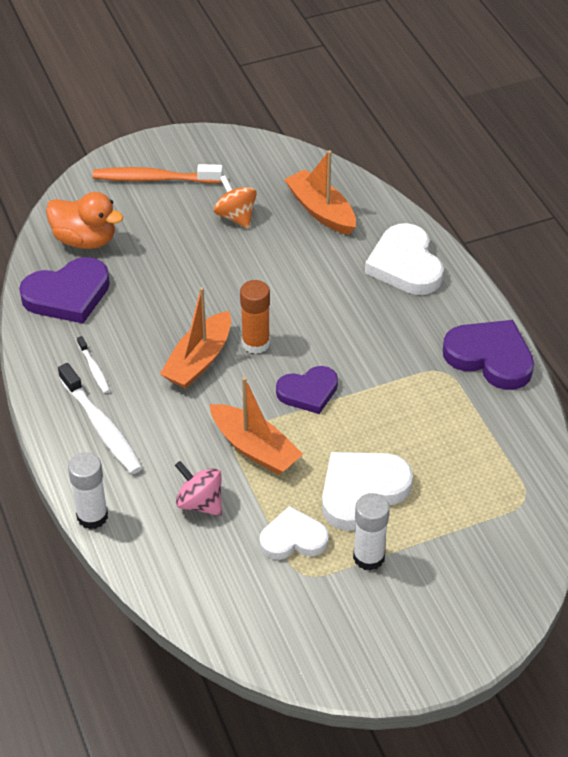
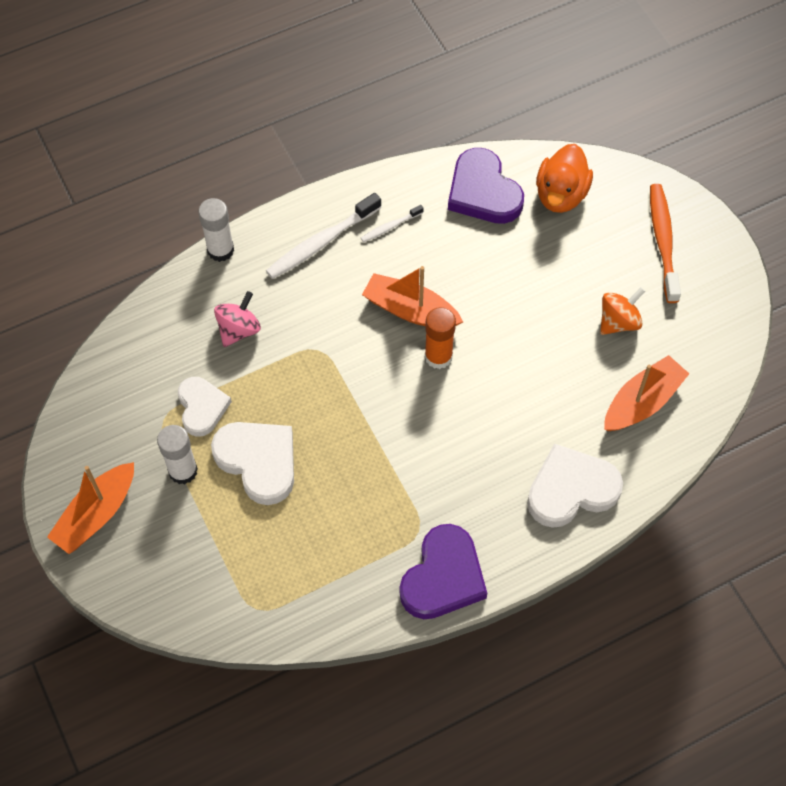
camera: 85 degrees right, 15 degrees up
orange boat [210,377,303,475] -> orange boat moved to [47,462,134,554]
purple heart [276,366,338,414] -> none

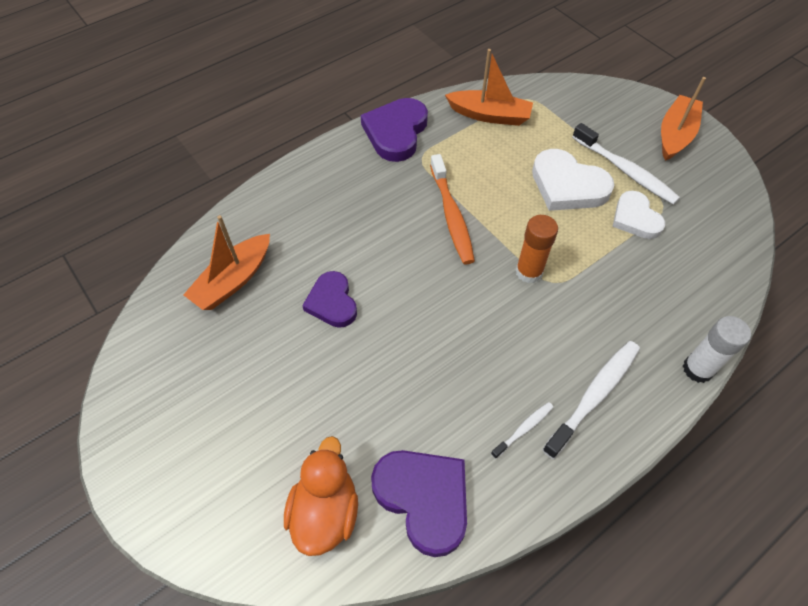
camera: 170 degrees right, 5 degrees down
white glue stick [157,425,198,484] -> white toothbrush [572,123,680,205]
pink spinning top [214,291,261,347] -> none
orange boat [362,266,463,326] -> orange boat moved to [445,49,533,126]
orange glue stick [425,307,456,369] -> orange glue stick moved to [516,215,558,283]
white heart [527,444,623,528] -> none
orange spinning top [600,287,645,335] -> none
orange toothbrush [650,184,681,303] -> orange toothbrush moved to [430,154,475,265]
none -> purple heart [302,271,357,328]

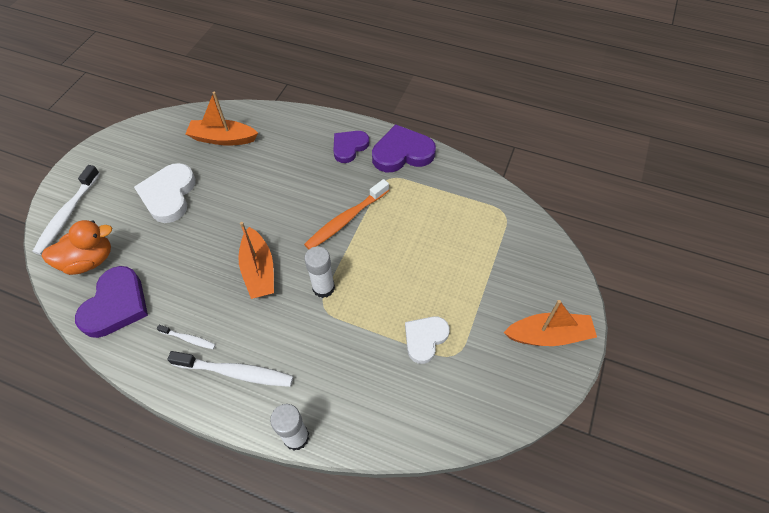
camera: 60 degrees right, 0 degrees up
purple heart [302,271,357,328] -> purple heart moved to [333,131,369,163]
orange boat [445,49,533,126] -> orange boat moved to [238,222,274,299]
orange glue stick [516,215,558,283] -> white glue stick [304,246,335,298]
white heart [532,149,614,211] -> white heart moved to [134,163,196,223]
white toothbrush [572,123,680,205] -> white toothbrush moved to [32,165,100,255]

